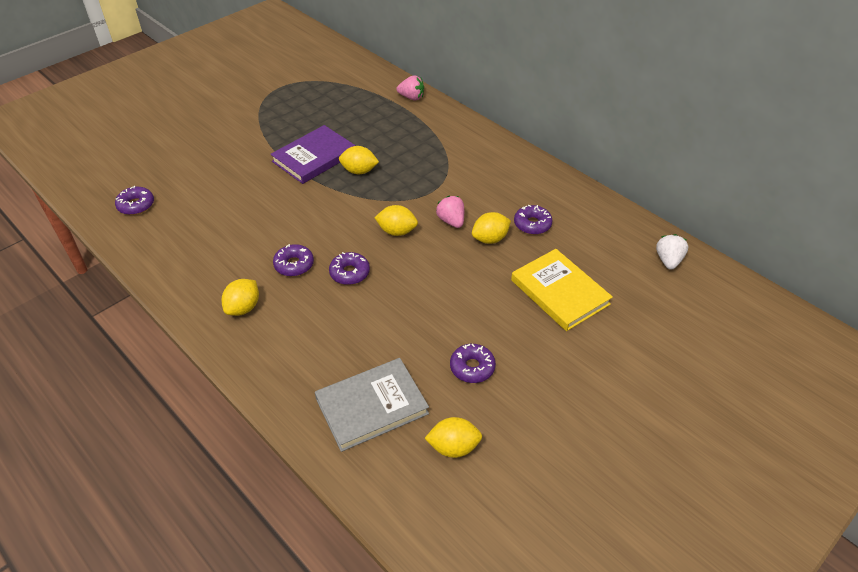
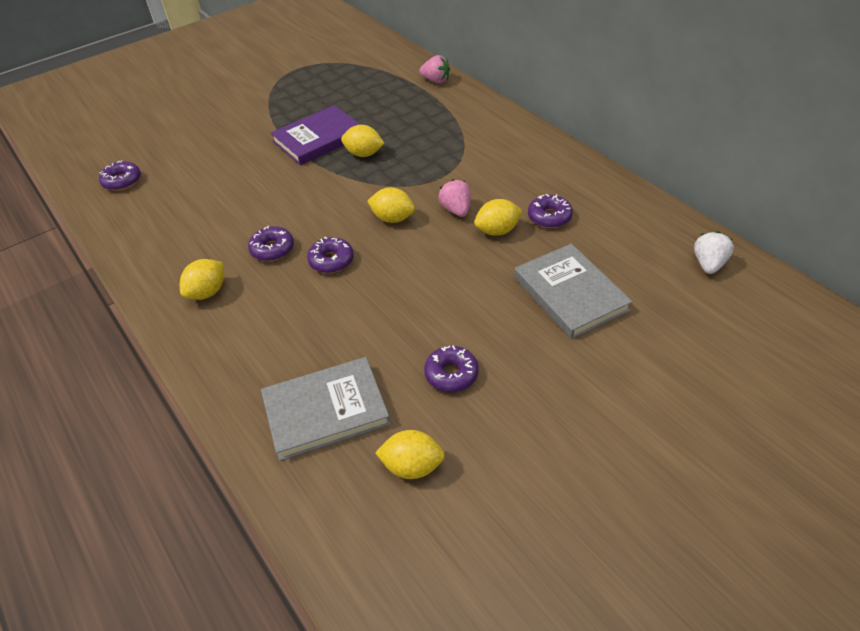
camera: 10 degrees right, 0 degrees up
yellow book [511,249,613,331] -> grey book [514,244,633,339]

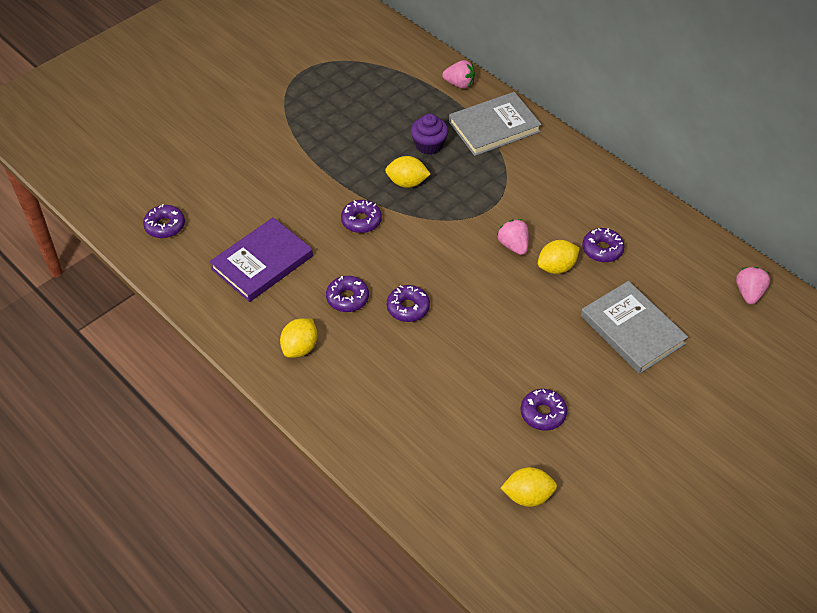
camera: 10 degrees left, 5 degrees up
grey book [261,357,391,461] -> grey book moved to [449,92,542,156]
purple book [271,105,361,165] -> purple book moved to [209,217,313,302]
yellow lemon [367,187,415,223] -> none
white strawberry [694,231,734,274] -> pink strawberry [736,267,770,305]
none -> purple donut [341,200,382,233]
none -> purple cupcake [411,114,448,155]

